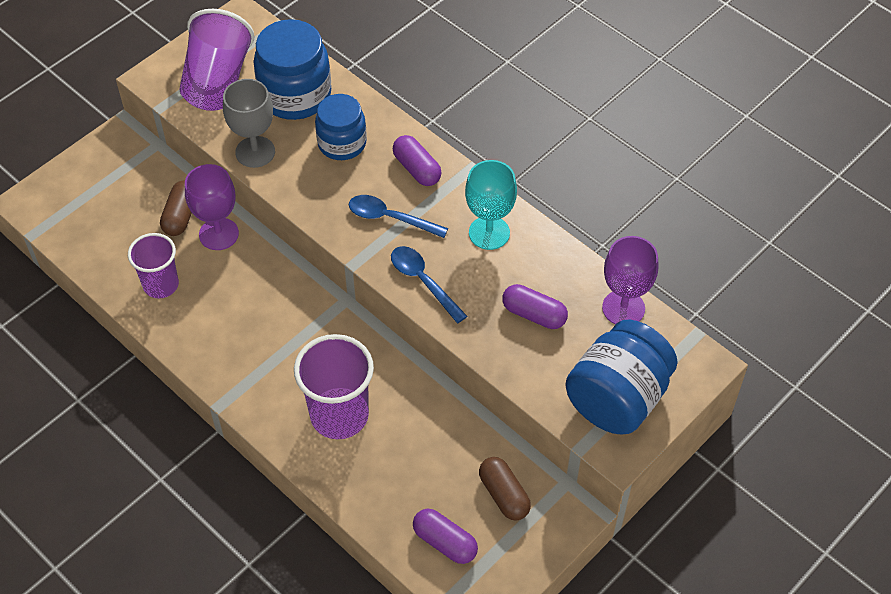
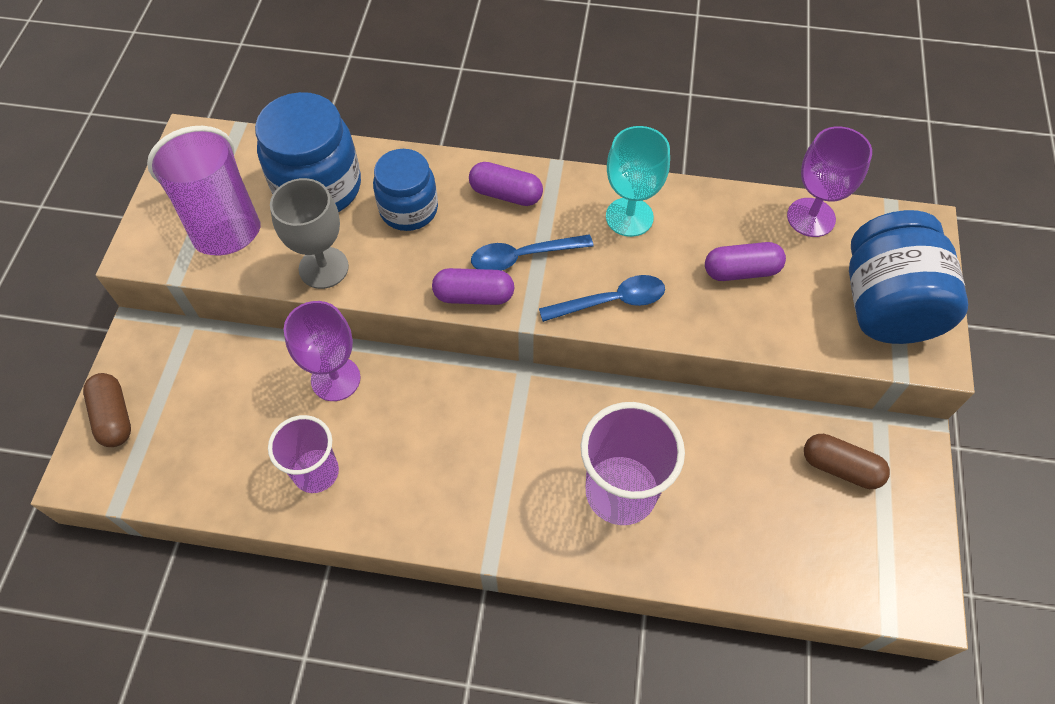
camera: 35 degrees left, 5 degrees up
brown capsule [160,180,192,236] -> brown capsule moved to [83,373,131,447]
blue spoon [391,246,467,323] -> blue spoon turned 150 degrees clockwise [539,275,665,322]
purple capsule [413,509,478,564] -> purple capsule moved to [432,268,514,305]

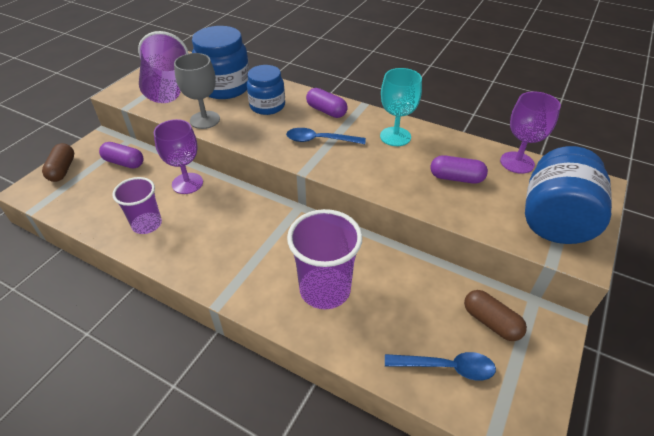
camera: 20 degrees right, 15 degrees down
purple capsule [432,268,514,305] -> purple capsule moved to [99,142,144,169]
blue spoon [539,275,665,322] -> blue spoon moved to [385,352,496,381]

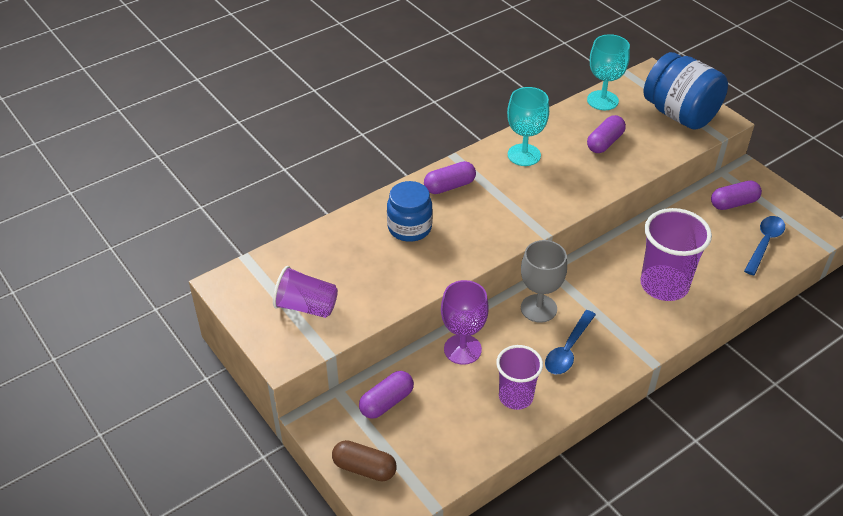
camera: 65 degrees left, 0 degrees up
purple cup [138,31,189,103] -> purple cup [273,266,338,318], size x0.65
grey goblet [174,53,220,129] -> grey goblet moved to [521,240,567,323]
blue jar [192,26,250,99] -> none
blue spoon [286,128,366,144] -> blue spoon moved to [545,310,596,374]
brown capsule [464,290,527,341] -> purple capsule [711,181,762,210]
purple goblet [500,91,561,174] -> turquoise goblet [587,34,630,110]

